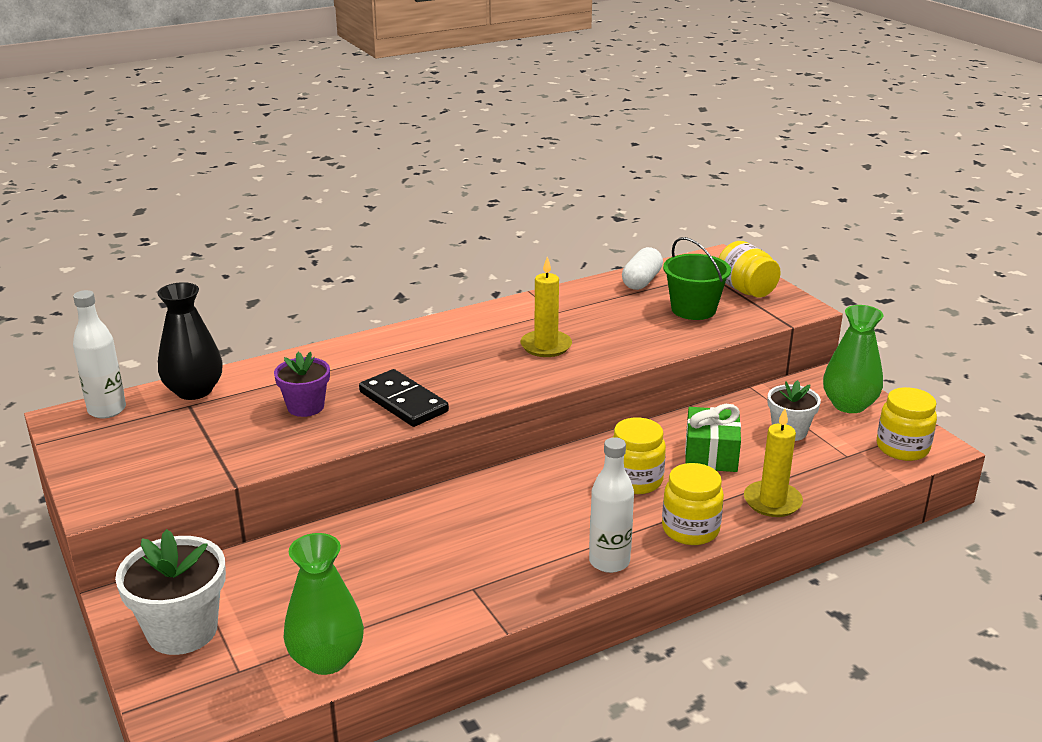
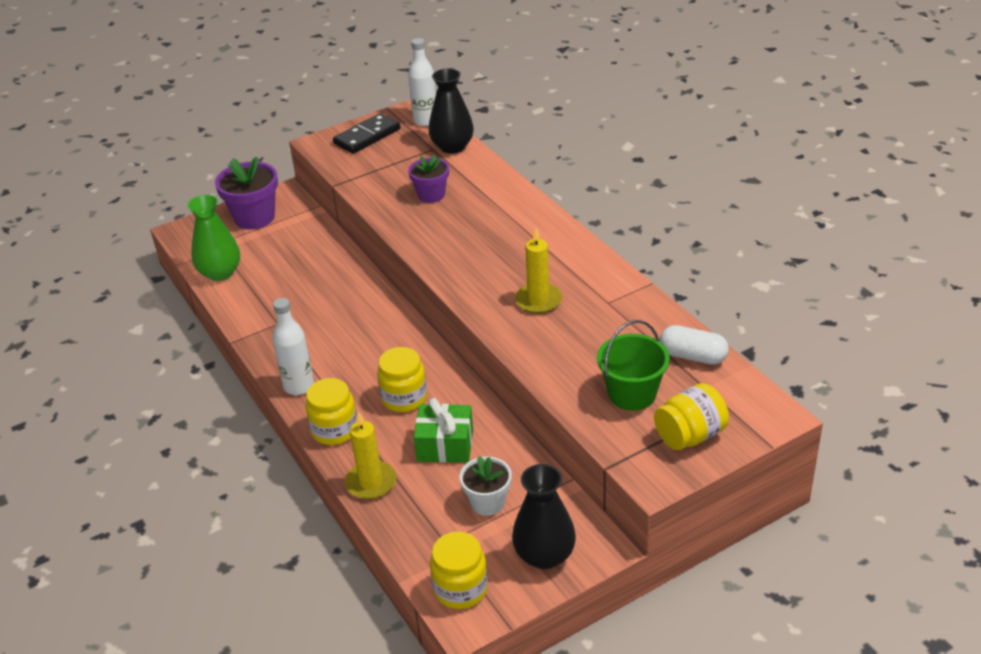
camera: 90 degrees right, 10 degrees up
white flower pot [115,529,226,655] -> purple flower pot [215,157,278,229]
black domino [359,369,449,427] -> black domino moved to [333,113,400,154]
green vase [823,305,883,413] -> black vase [512,464,576,569]

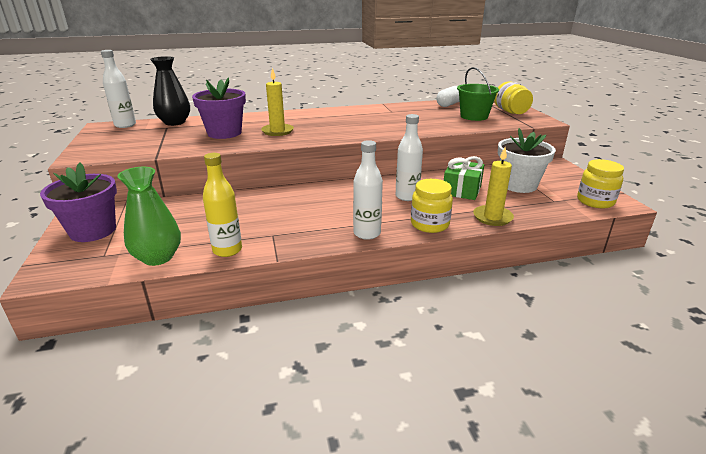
camera: 75 degrees left, 10 degrees down
black domino [333,113,400,154] -> none
yellow jar [377,347,427,412] -> white bottle [396,114,423,201]
purple flower pot [408,155,449,203] -> purple flower pot [192,77,246,139], size x1.58
white flower pot [460,456,512,516] -> white flower pot [498,128,556,193], size x1.58
black vase [512,464,576,569] -> none
yellow candle [515,228,562,314] -> yellow candle moved to [261,68,294,136]
none -> yellow bottle [203,153,242,257]

